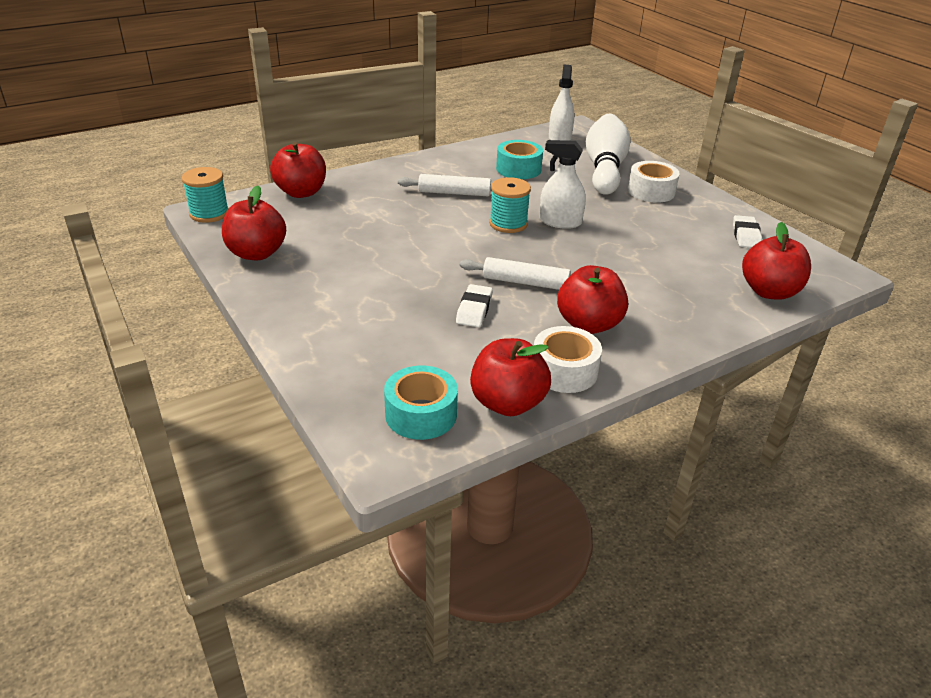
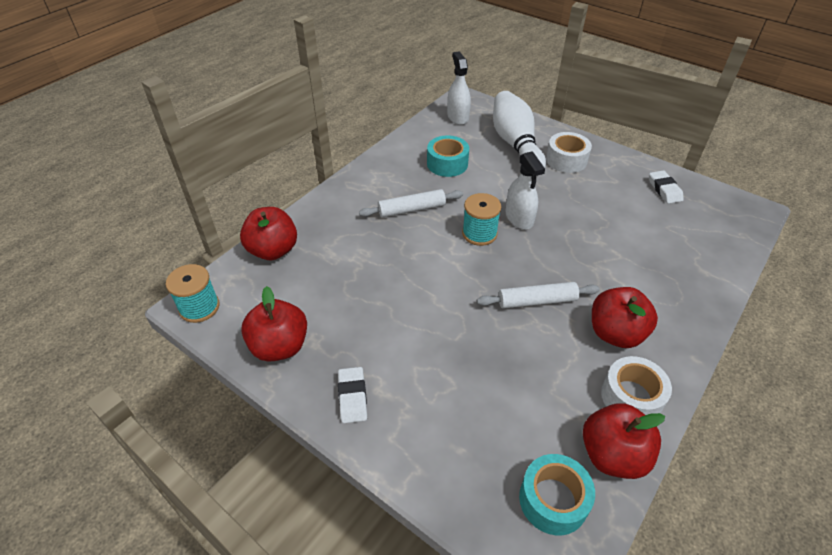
camera: 20 degrees left, 10 degrees up
white eraser [456,284,493,327] -> white eraser moved to [338,367,367,423]
white spray bottle [540,140,586,229] -> white spray bottle turned 105 degrees counterclockwise [505,151,545,229]
red apple [742,222,811,300] -> none

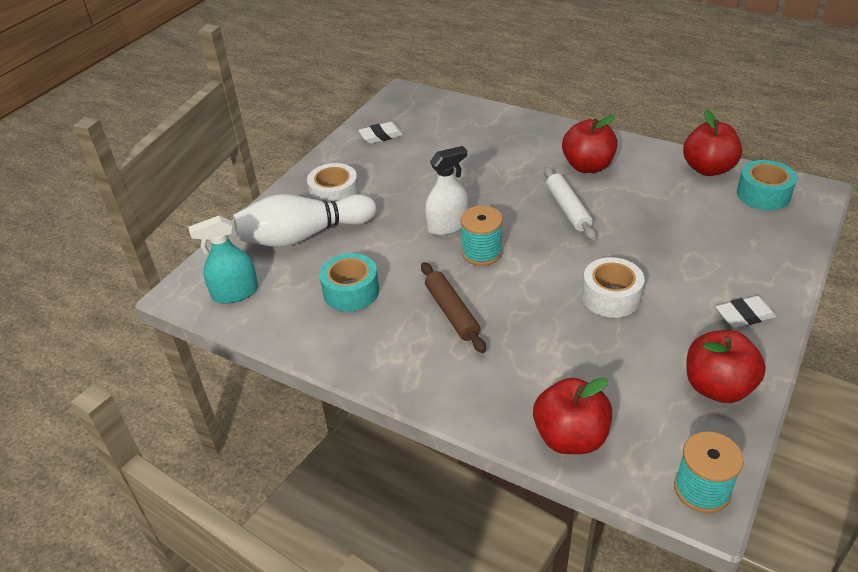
camera: 95 degrees left, 5 degrees down
white rolling pin [359,189,463,218] -> brown rolling pin [421,262,486,353]
white spray bottle [447,52,471,125] -> turquoise spray bottle [188,216,258,304]
white tape [601,356,672,415] -> white tape moved to [582,257,644,318]

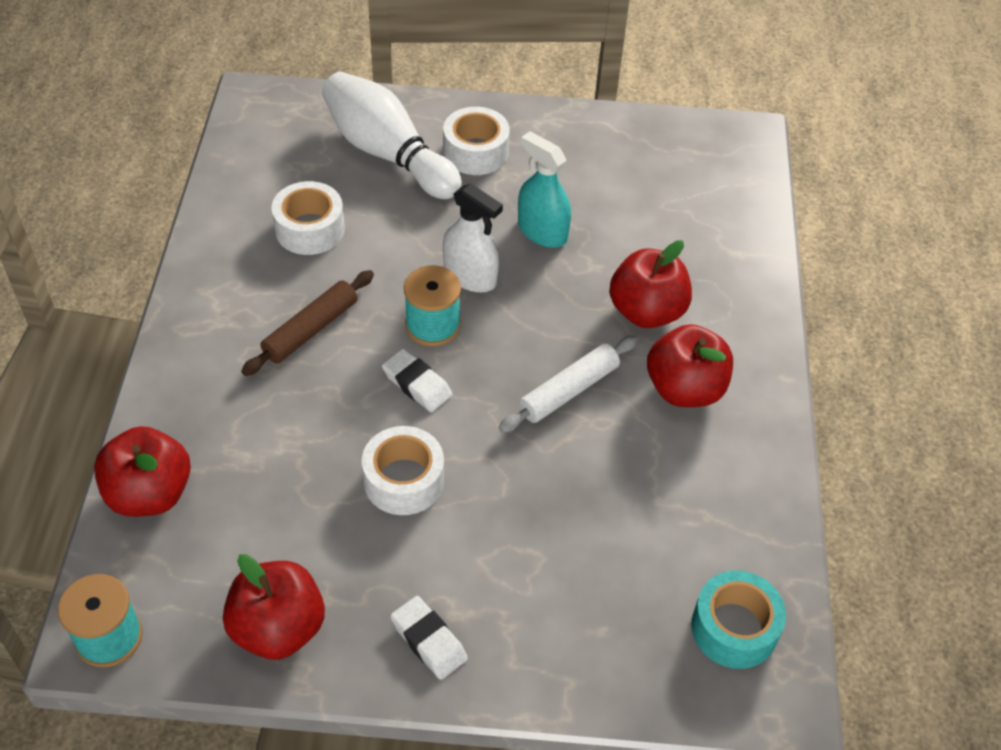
camera: 60 degrees right, 10 degrees up
turquoise spray bottle [188,216,258,304] -> turquoise spray bottle moved to [518,131,571,248]
turquoise tape [319,253,379,311] -> white tape [272,181,345,255]
white eraser [358,122,404,144] -> white eraser moved to [382,348,453,412]
red apple [683,109,742,176] -> red apple moved to [609,240,692,328]

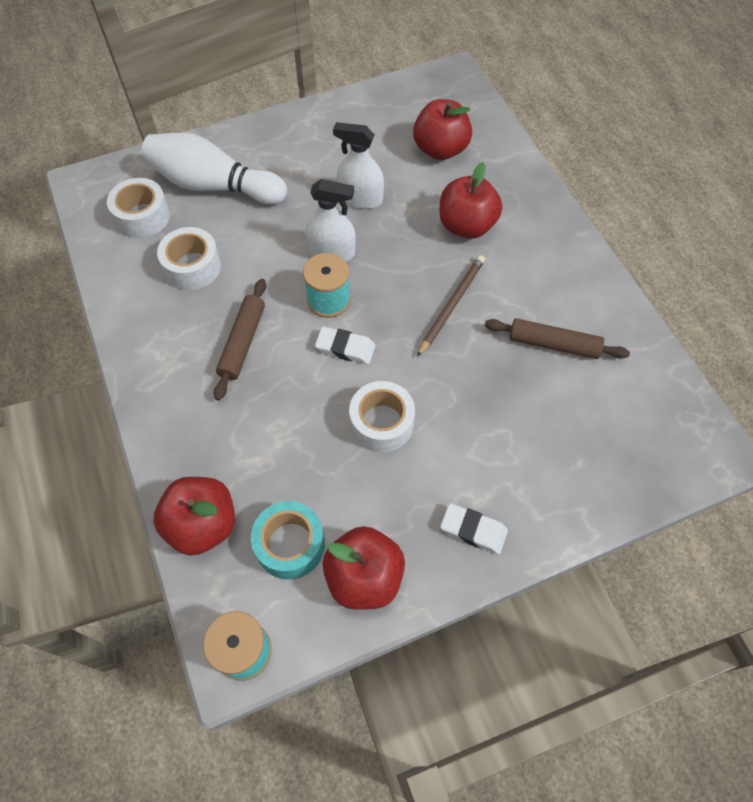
camera: 25 degrees left, 10 degrees up
white tape [443,107,510,175] -> white tape moved to [107,178,170,238]
white rolling pin [499,336,638,433] -> brown pencil [417,255,485,357]
turquoise spray bottle [518,131,571,248] -> white spray bottle [333,122,384,209]
red apple [647,324,733,407] -> red apple moved to [413,99,472,160]
turquoise tape [691,570,786,669] -> turquoise tape moved to [251,501,325,580]
none -> brown rolling pin [485,318,630,359]

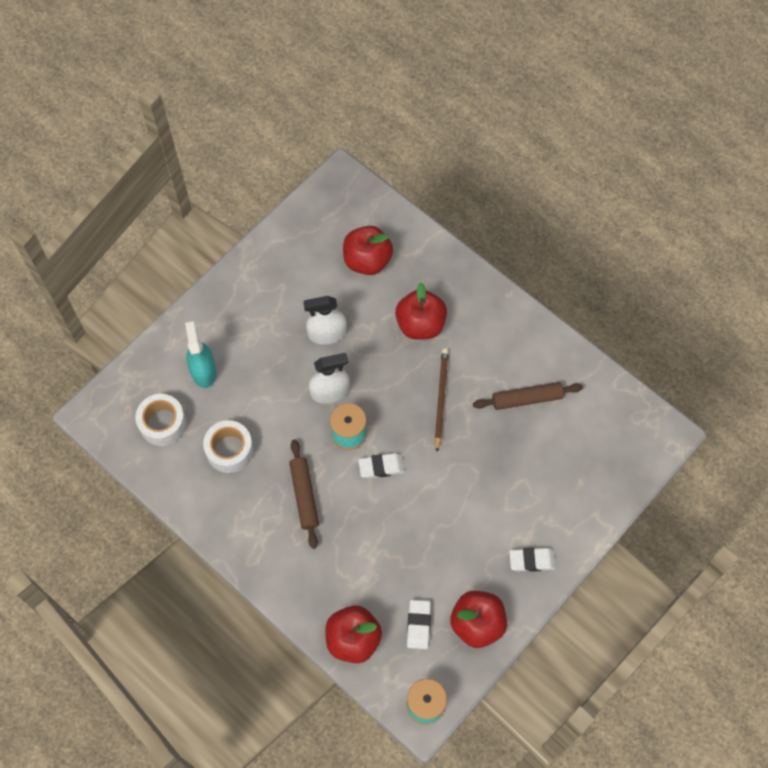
camera: 25 degrees left, 5 degrees up
white bowling pin [141,133,287,205] -> turquoise spray bottle [185,321,216,388]
turquoise tape [251,501,325,580] -> white eraser [407,600,431,649]
white tape [349,381,415,453] -> none

